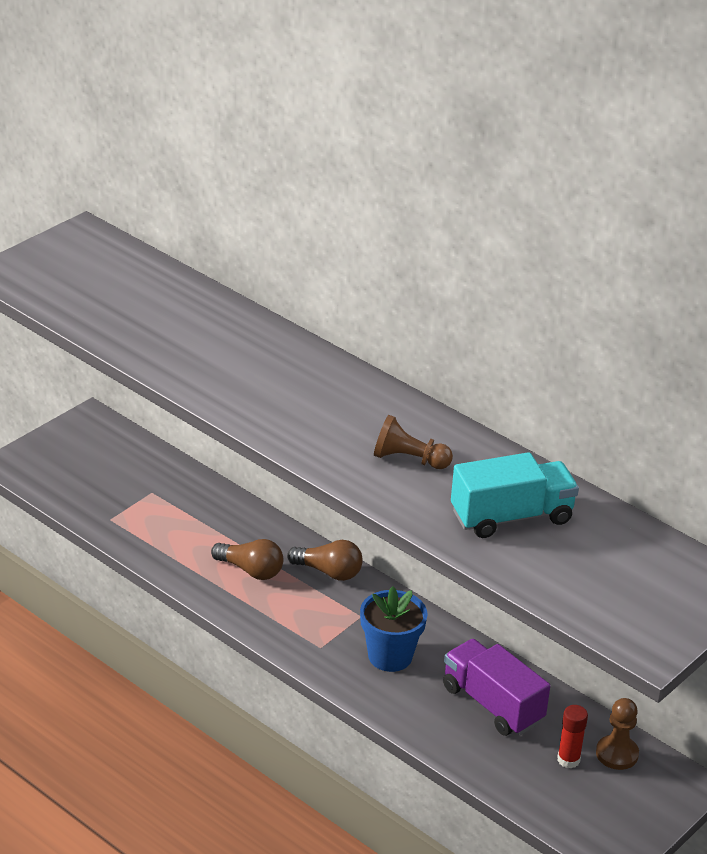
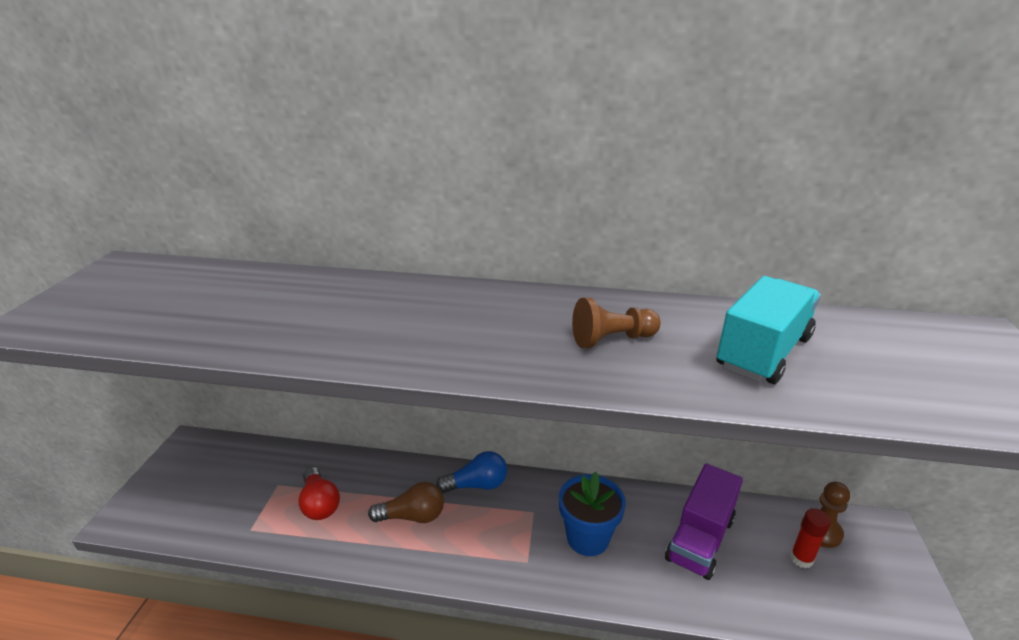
camera: 30 degrees left, 5 degrees down
brown light bulb [287,540,363,581] -> blue light bulb [436,451,507,493]
purple truck [443,639,550,736] -> purple truck turned 75 degrees counterclockwise [665,463,743,580]
none -> red light bulb [298,467,340,520]

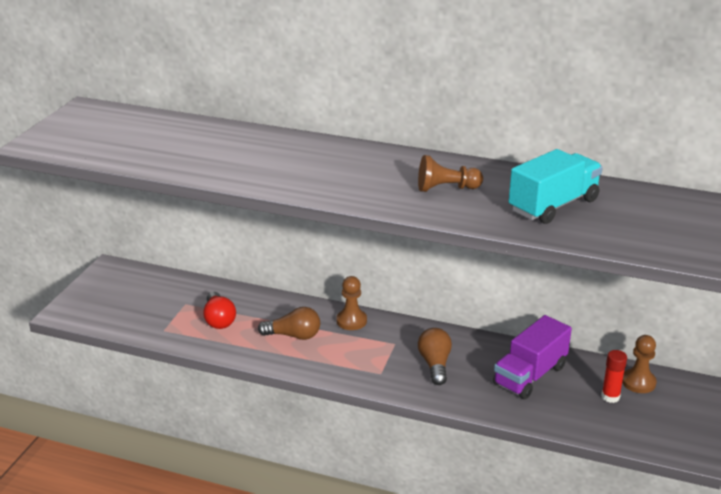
camera: 10 degrees right, 0 degrees up
blue light bulb [436,451,507,493] -> brown pawn [336,276,367,330]
blue flower pot [559,472,626,556] -> brown light bulb [418,328,452,385]

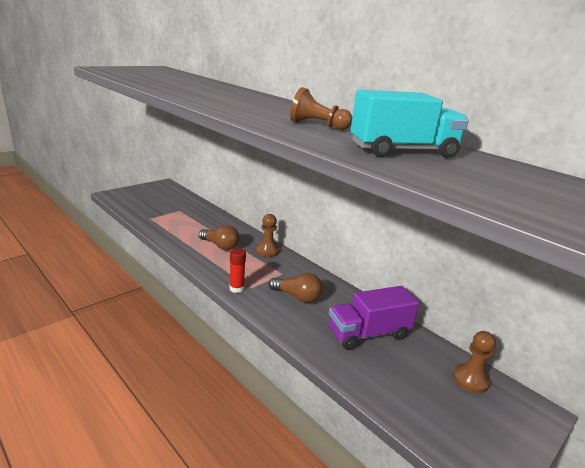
camera: 25 degrees right, 5 degrees down
red light bulb [203,292,236,329] -> none
brown light bulb [418,328,452,385] -> brown light bulb turned 90 degrees clockwise [269,273,322,303]
red glue stick [601,350,627,403] -> red glue stick moved to [229,248,246,293]

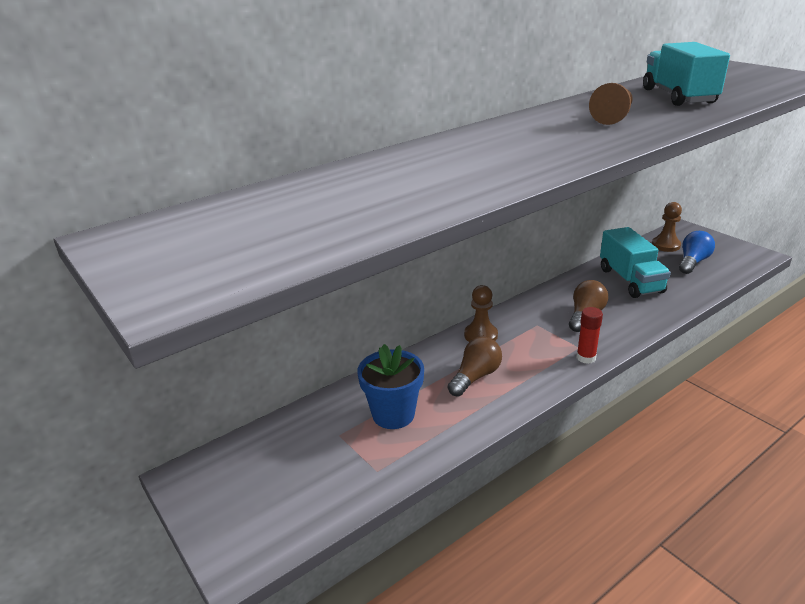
camera: 80 degrees left, 5 degrees up
purple truck [329,286,419,350] -> turquoise truck [600,227,671,298]
none -> blue flower pot [357,344,424,429]
none -> blue light bulb [679,231,715,274]

